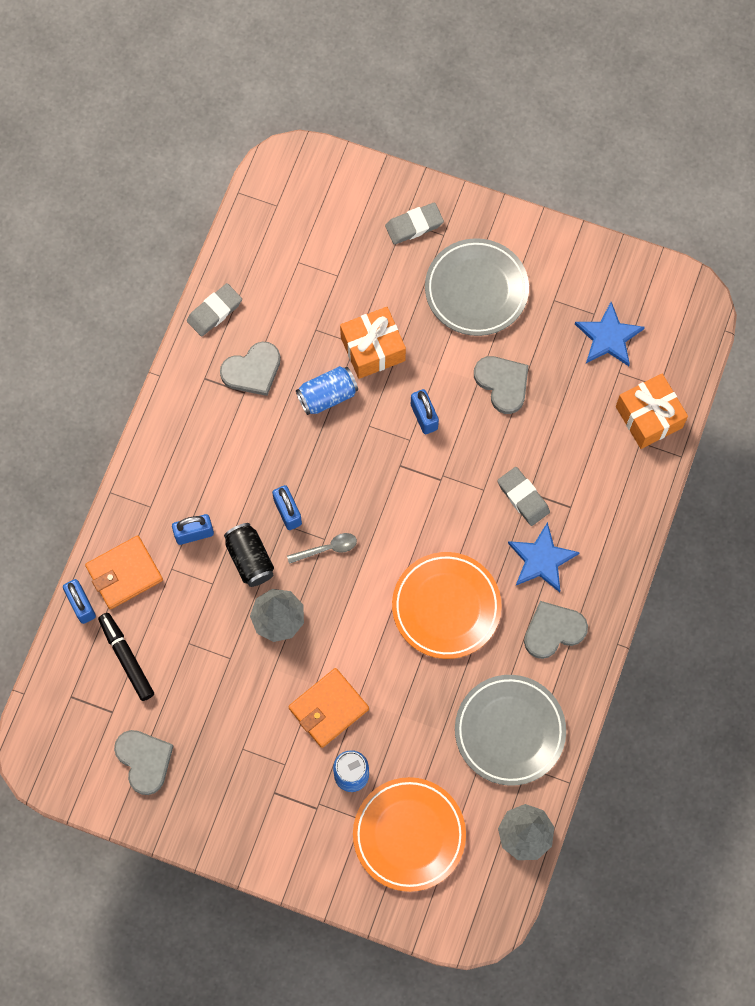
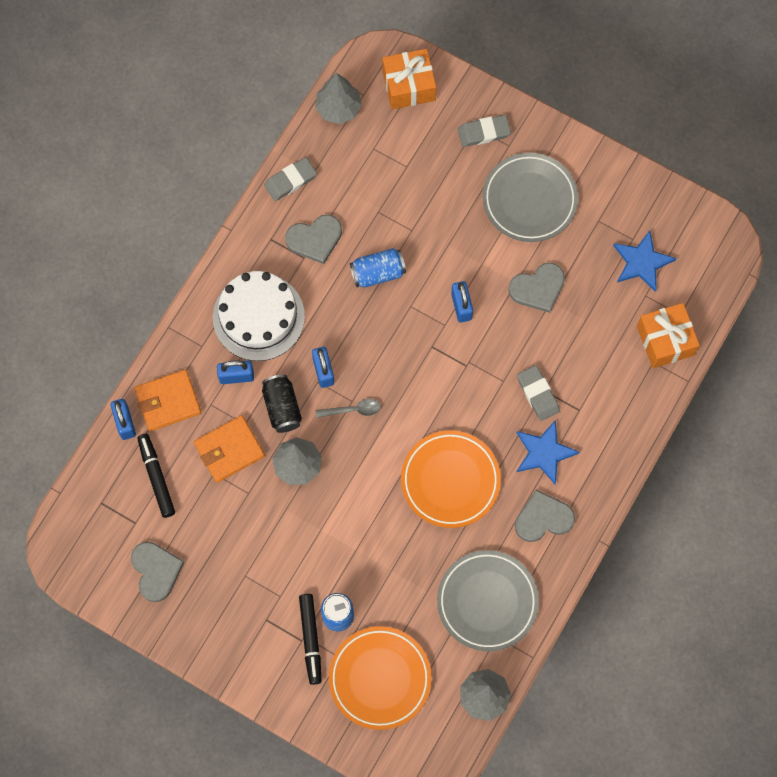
camera: 10 degrees right, 0 degrees up
orange wallet [288,668,369,748] -> orange wallet moved to [194,415,265,483]
orange gift [340,307,406,379] -> orange gift moved to [382,49,436,109]
grey heart [474,356,528,414] -> grey heart turned 90 degrees clockwise [508,263,565,313]
none -> white cake [213,271,305,361]
none -> black marker [299,594,321,685]
none -> grey tree [315,73,362,124]

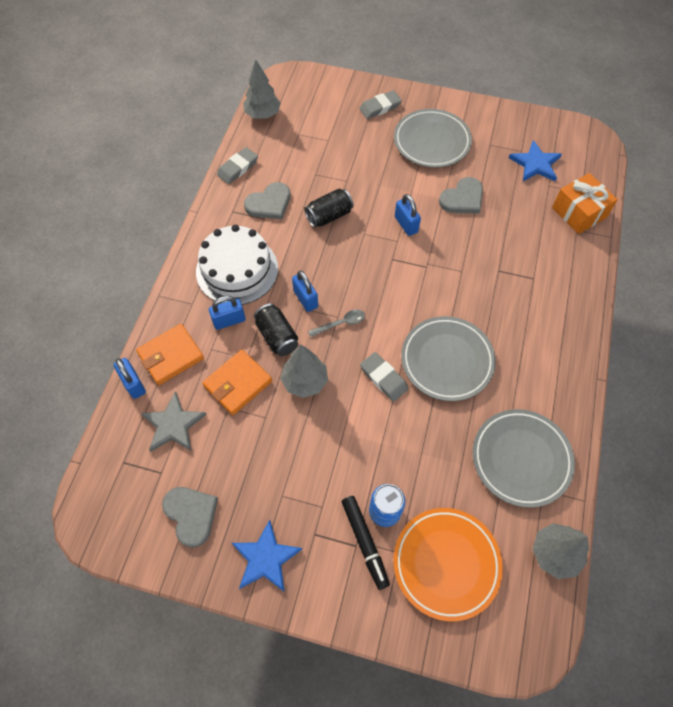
camera: 15 degrees left, 10 degrees down
black marker [137,434,175,518] -> grey star [141,391,207,452]
blue can [350,248,406,288] -> black can [304,189,353,228]
orange gift [382,49,436,109] -> none
orange plate [401,430,501,528] -> grey plate [401,316,496,401]
grey heart [515,490,575,542] -> none
grey eraser [517,365,560,421] -> grey eraser moved to [360,352,409,402]
blue star [517,420,580,485] -> blue star moved to [232,520,302,591]

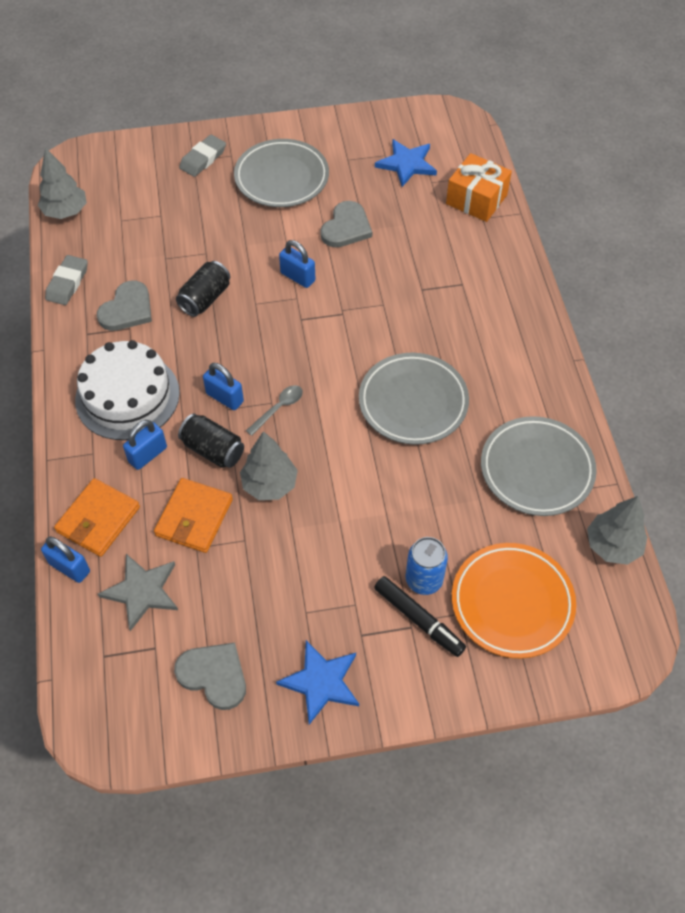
camera: 25 degrees left, 5 degrees down
grey eraser [360,352,409,402] -> none

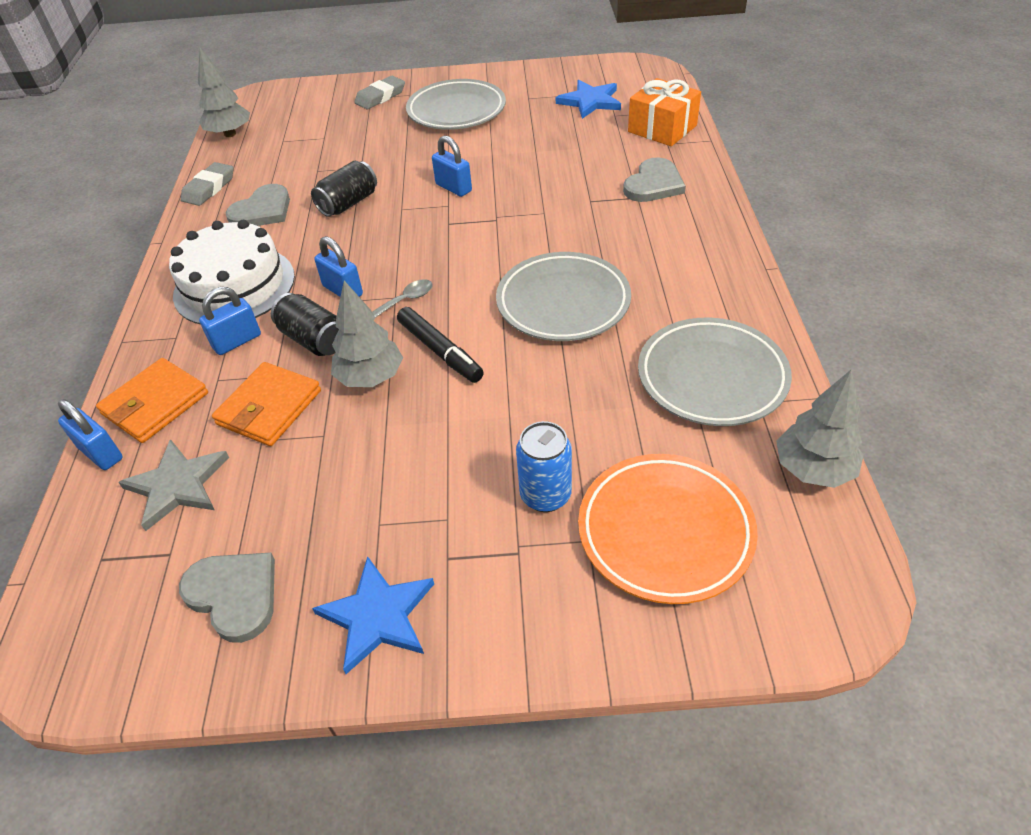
camera: 10 degrees right, 10 degrees down
grey heart [321,201,372,247] -> grey heart moved to [623,157,686,202]
black marker [374,576,466,657] -> black marker moved to [397,307,484,383]

